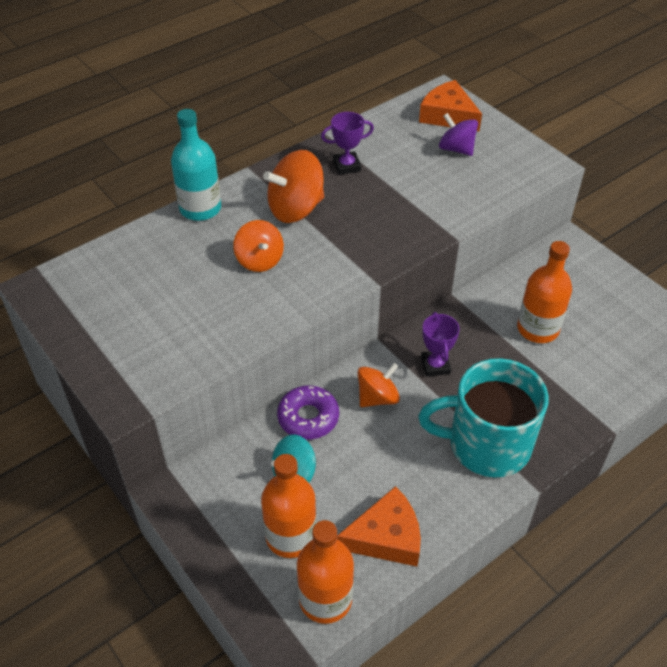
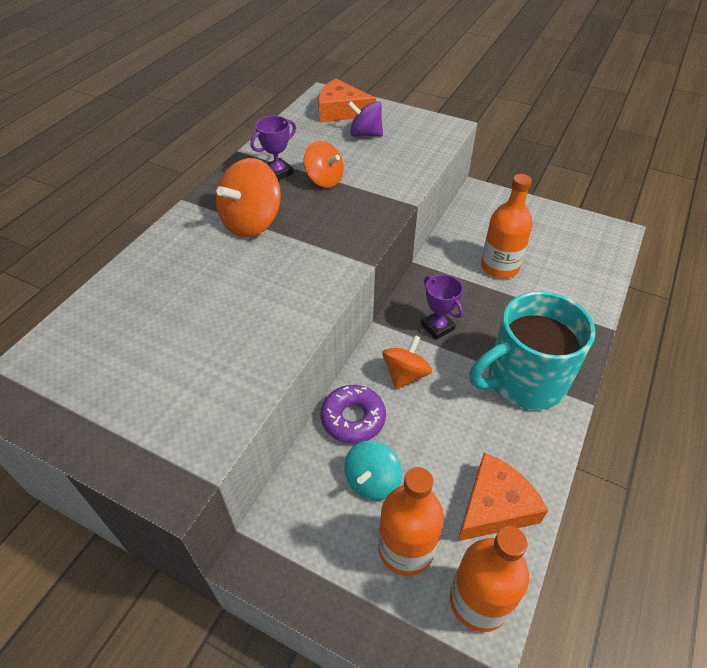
camera: 25 degrees left, 0 degrees up
turquoise bottle [171,109,221,221] -> none
orange spinning top [233,220,284,272] -> orange spinning top moved to [303,141,344,188]

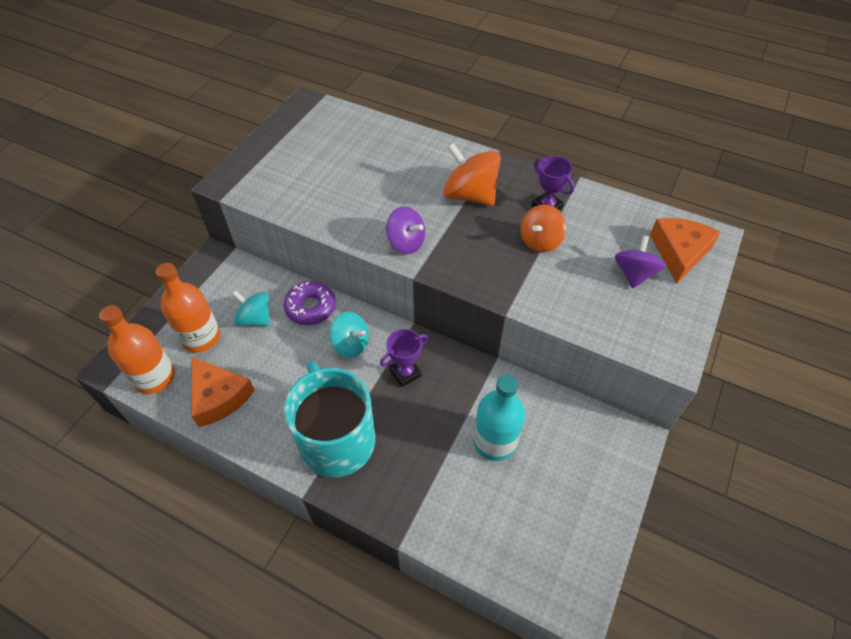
camera: 90 degrees right, 5 degrees up
orange spinning top [382,335,432,389] -> turquoise spinning top [329,311,369,358]
orange bottle [481,174,533,278] -> turquoise bottle [473,375,525,461]
none -> purple spinning top [386,206,425,254]

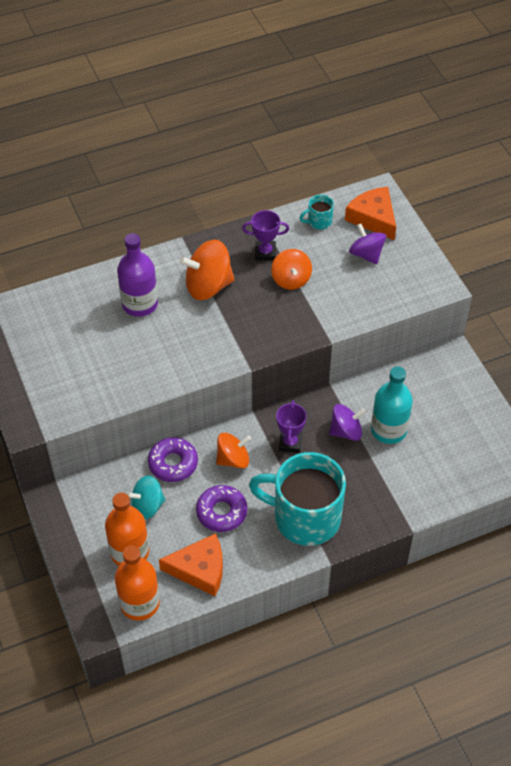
camera: 50 degrees left, 0 degrees up
turquoise spinning top [329,311,369,358] -> orange spinning top [216,433,251,469]
purple spinning top [386,206,425,254] -> purple spinning top moved to [329,404,366,441]
none -> purple bottle [117,233,158,317]
none -> purple donut [196,485,247,532]
none -> turquoise mug [300,195,334,230]

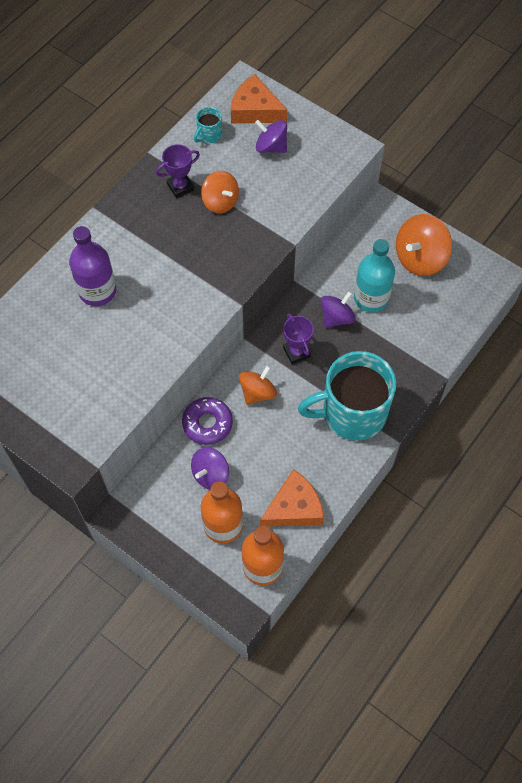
camera: 30 degrees left, 10 degrees up
turquoise spinning top [127,476,165,519] -> purple spinning top [191,447,229,490]
orange spinning top [179,240,235,300] -> orange spinning top moved to [396,214,452,276]
purple donut [196,485,247,532] -> none

